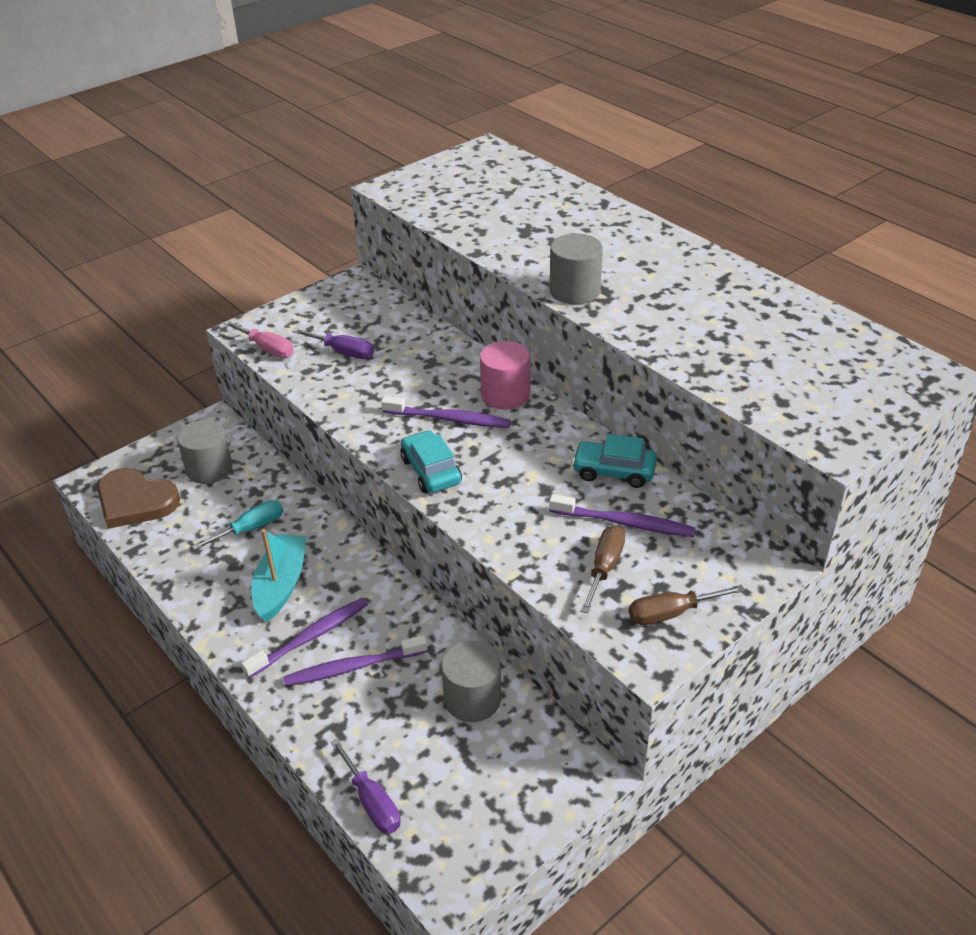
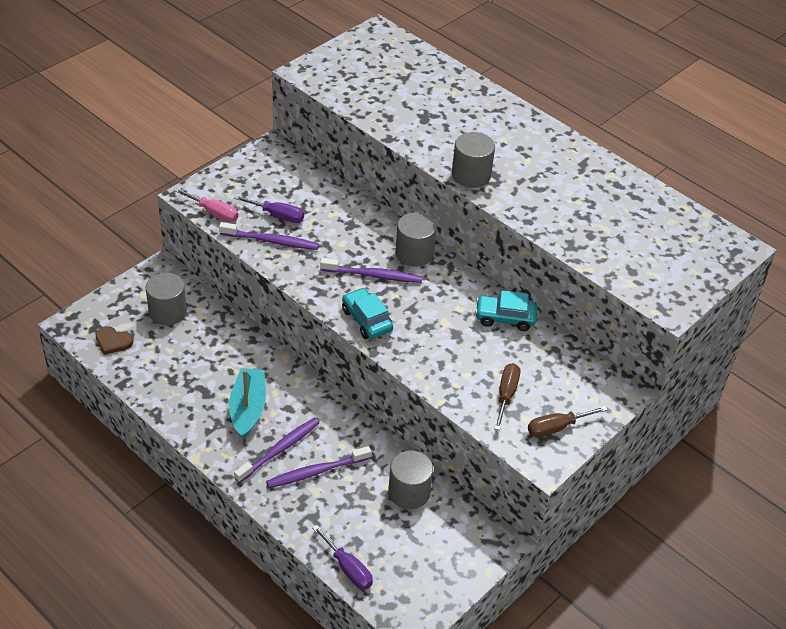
camera: 10 degrees left, 5 degrees up
brown heart [97,468,180,529] -> brown heart [95,326,133,355], size x0.55
turquoise screwdriver [192,500,283,550] -> none
pink cylinder [480,341,530,410] -> grey cylinder [395,212,437,267]
purple toothbrush [549,494,696,537] -> purple toothbrush moved to [219,222,319,250]

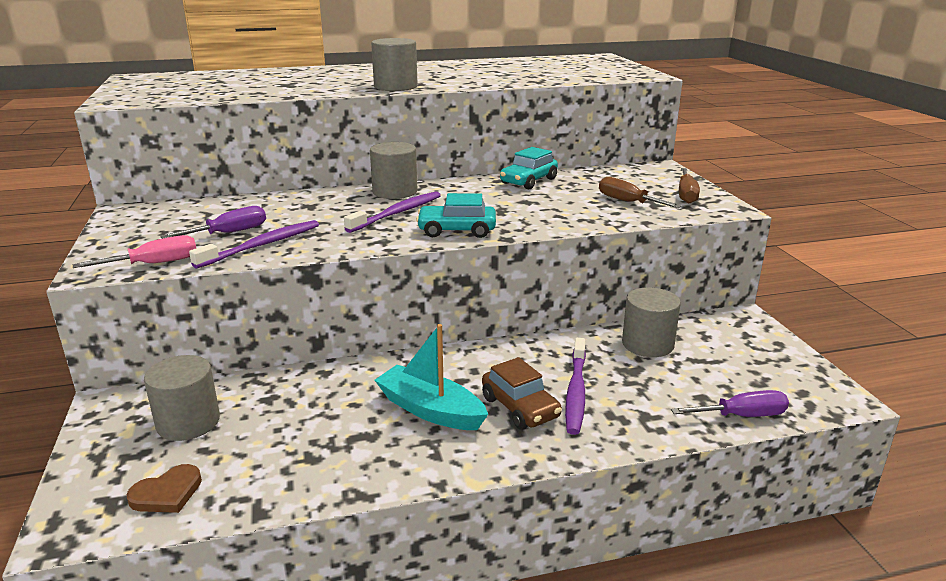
camera: 55 degrees left, 20 degrees down
purple toothbrush [234,418,319,483] -> brown car [482,357,562,430]

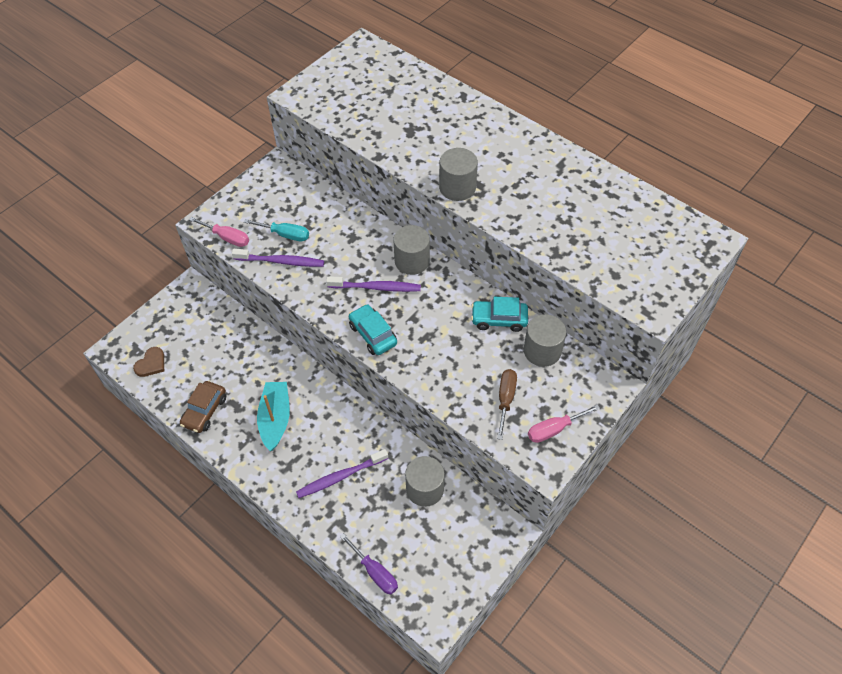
camera: 55 degrees right, 30 degrees up
brown heart [126,464,202,513] -> brown heart turned 75 degrees counterclockwise [133,347,164,377]
grey cylinder [144,355,220,441] -> grey cylinder moved to [524,314,566,367]
purple screwdriver [160,206,266,239] -> turquoise screwdriver [244,219,309,241]
brown car [482,357,562,430] -> brown car moved to [180,381,226,433]
brown screwdriver [679,168,700,204] -> pink screwdriver [528,404,600,443]

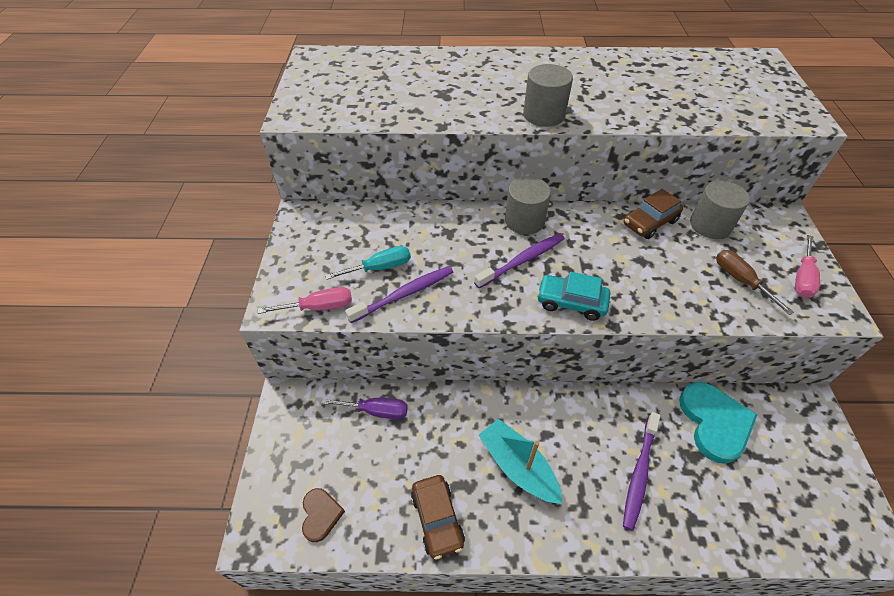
camera: 40 degrees left, 5 degrees down
purple screwdriver [340,533,398,594] -> purple screwdriver moved to [321,398,408,419]
grey cylinder [405,456,445,507] -> turquoise heart [679,382,757,464]
turquoise car [471,297,528,332] -> brown car [624,189,683,239]

